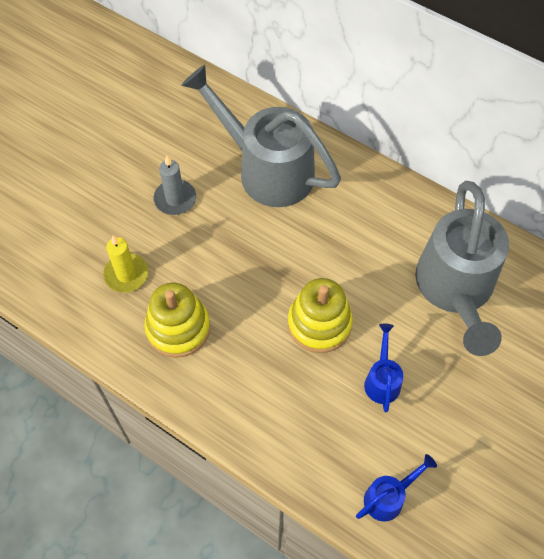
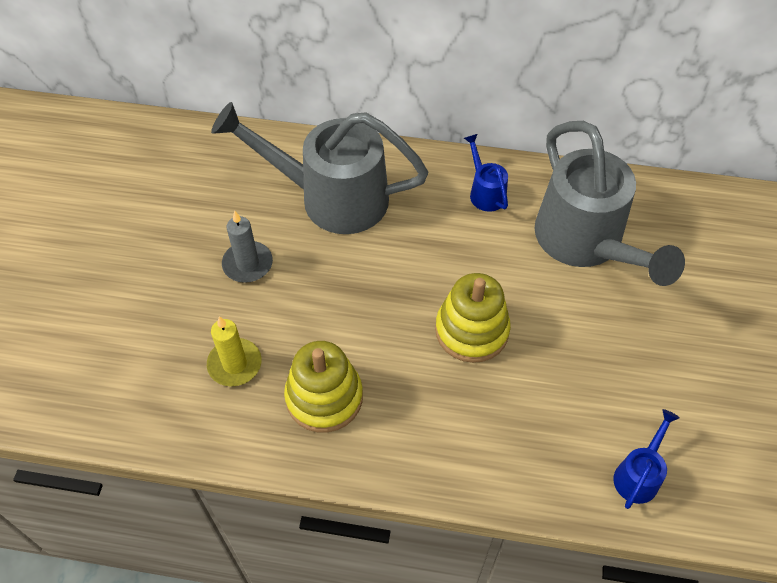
camera: 25 degrees left, 5 degrees down
blue watering can [364,324,403,412] -> blue watering can moved to [464,134,508,212]

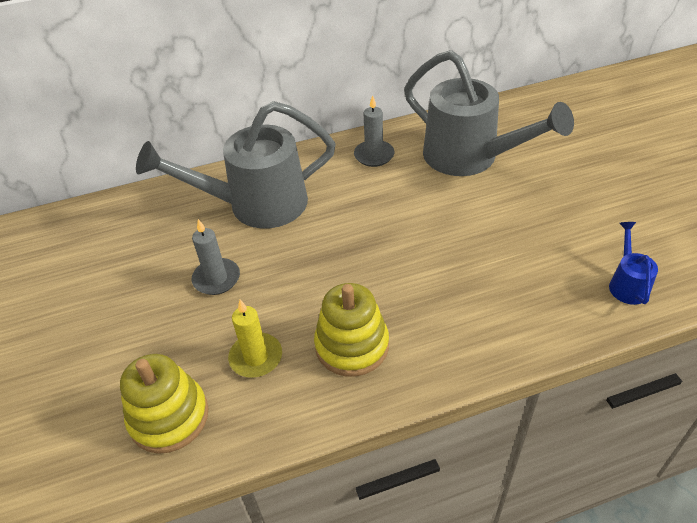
camera: 25 degrees left, 10 degrees down
yellow stacking toy [435,273,511,363] -> yellow stacking toy moved to [120,354,209,454]
blue watering can [464,134,508,212] -> grey candle [354,95,394,167]

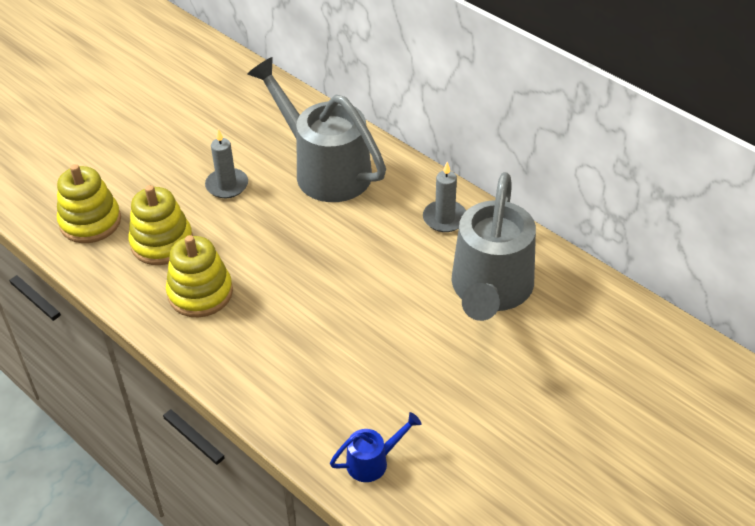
camera: 60 degrees right, 0 degrees up
yellow candle [228,300,282,378] -> yellow stacking toy [129,185,193,265]

